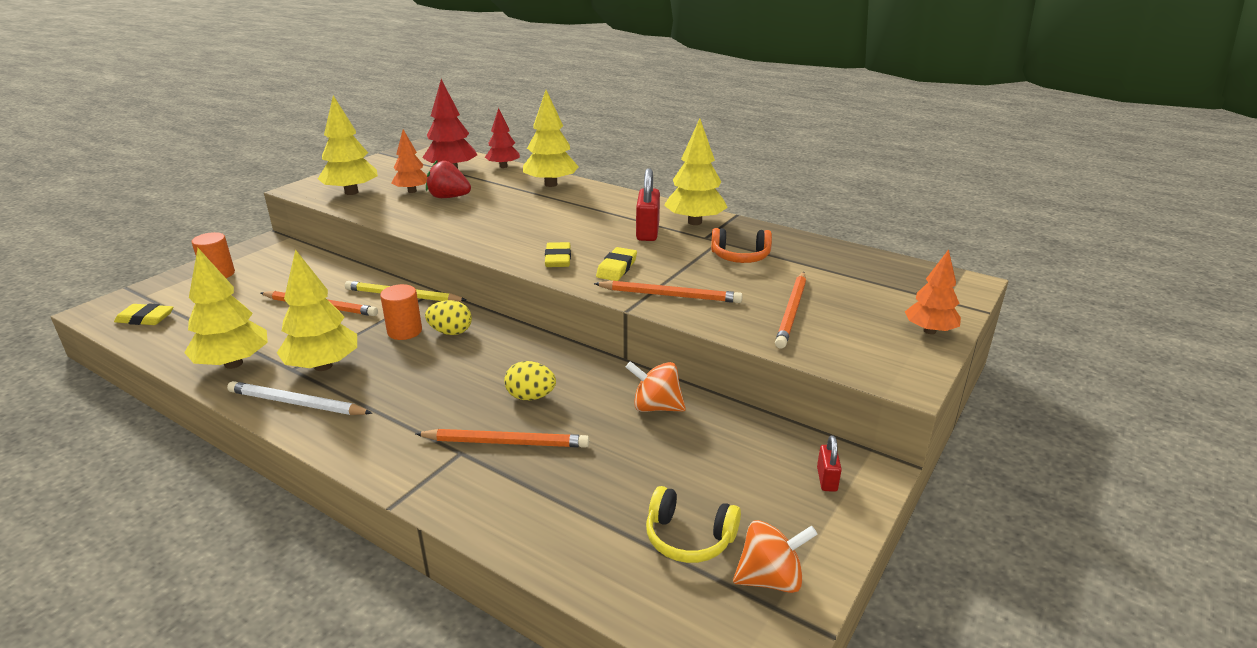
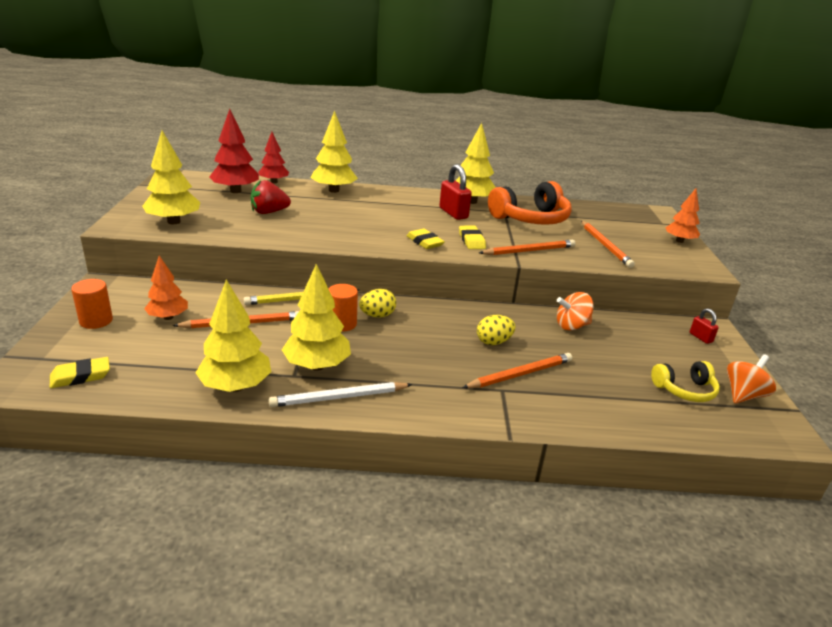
camera: 35 degrees left, 0 degrees up
orange tree [391,129,427,193] -> orange tree moved to [144,255,188,320]
orange headphones [711,228,772,263] -> orange headphones [488,181,572,225], size x1.76

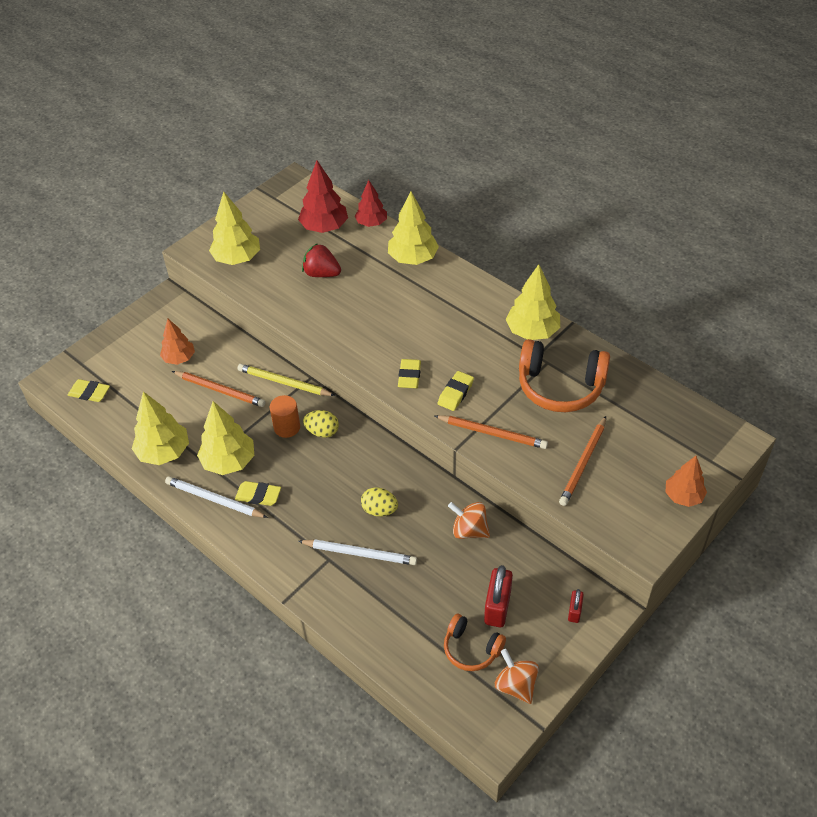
camera: 45 degrees right, 20 degrees up
orange cylinder [71,279,113,329] -> none
red padlock [439,164,472,220] -> red padlock moved to [484,565,513,627]
orange pencil [462,353,572,388] -> white pencil [298,539,417,565]
yellow headphones [651,361,720,402] -> orange headphones [444,614,506,671]
orange spinning top [727,354,776,404] -> orange spinning top turned 120 degrees counterclockwise [495,649,539,704]
none -> yellow eraser [235,481,281,506]

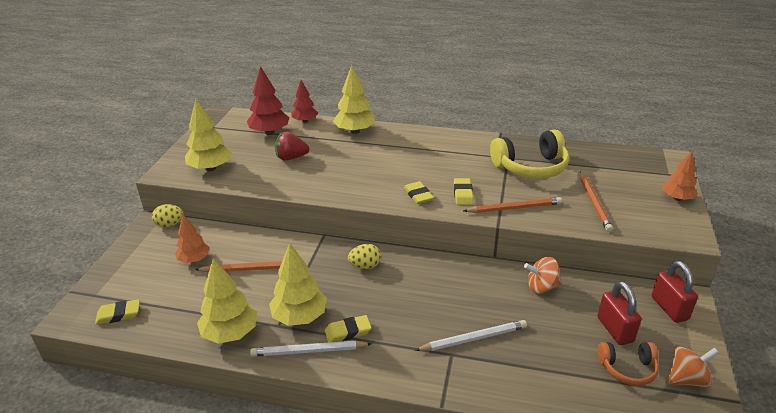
camera: 30 degrees left, 15 degrees down
yellow pencil [238,364,335,396] -> none
orange cylinder [270,395,300,438] -> none
yellow egg [361,487,398,517] -> yellow egg moved to [152,204,184,227]
orange spinning top [495,649,539,704] -> orange spinning top turned 135 degrees clockwise [667,346,719,388]
yellow tree [506,264,560,340] -> none
orange headphones [519,339,610,412] -> yellow headphones [490,130,569,179]
red padlock [568,589,584,623] -> red padlock [652,261,698,323], size x1.82

